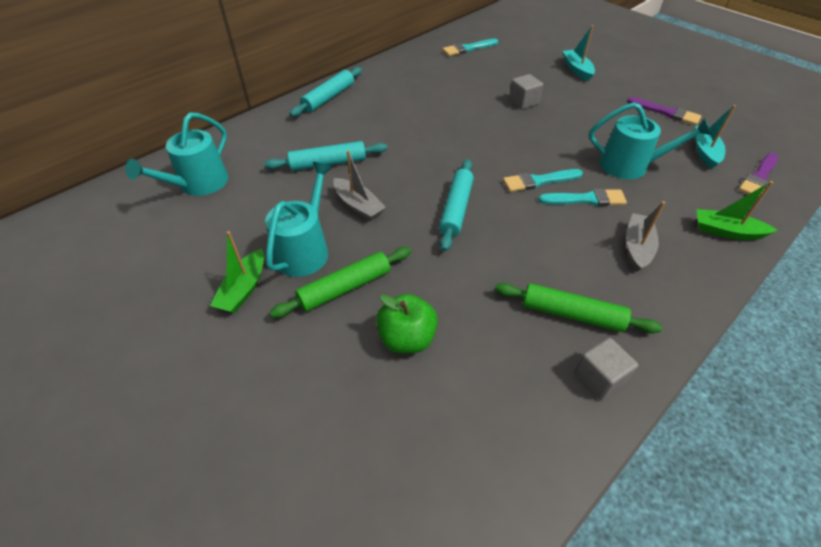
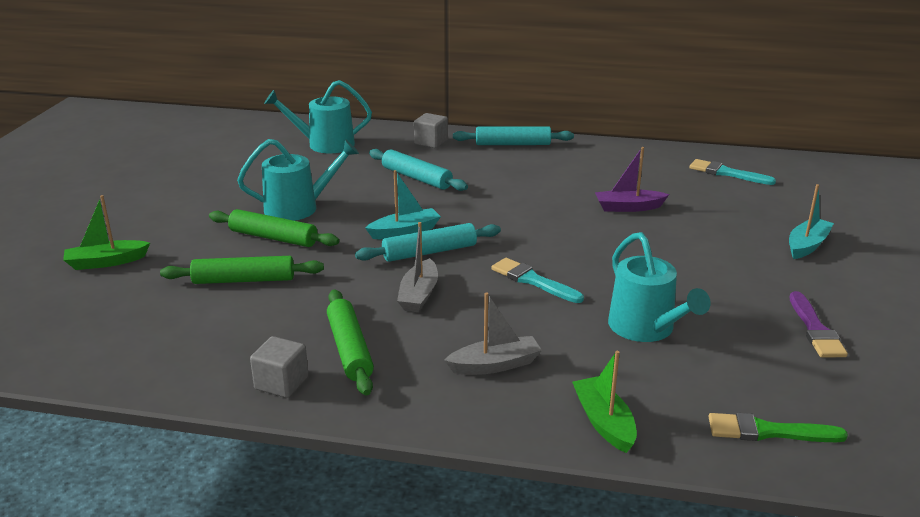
camera: 55 degrees right, 20 degrees down
green boat [210,231,264,313] -> green boat moved to [63,195,150,270]
grey boat [333,150,386,221] -> grey boat moved to [397,222,438,312]
green apple [376,294,438,353] -> green rolling pin [160,256,324,284]
grey cube [509,74,543,109] -> grey cube moved to [414,113,448,148]
turquoise brush [538,188,627,206] -> none
turquoise boat [695,105,736,169] -> turquoise boat moved to [365,170,441,239]
purple brush [739,153,778,198] -> green brush [709,413,848,442]
none -> purple boat [595,147,669,212]

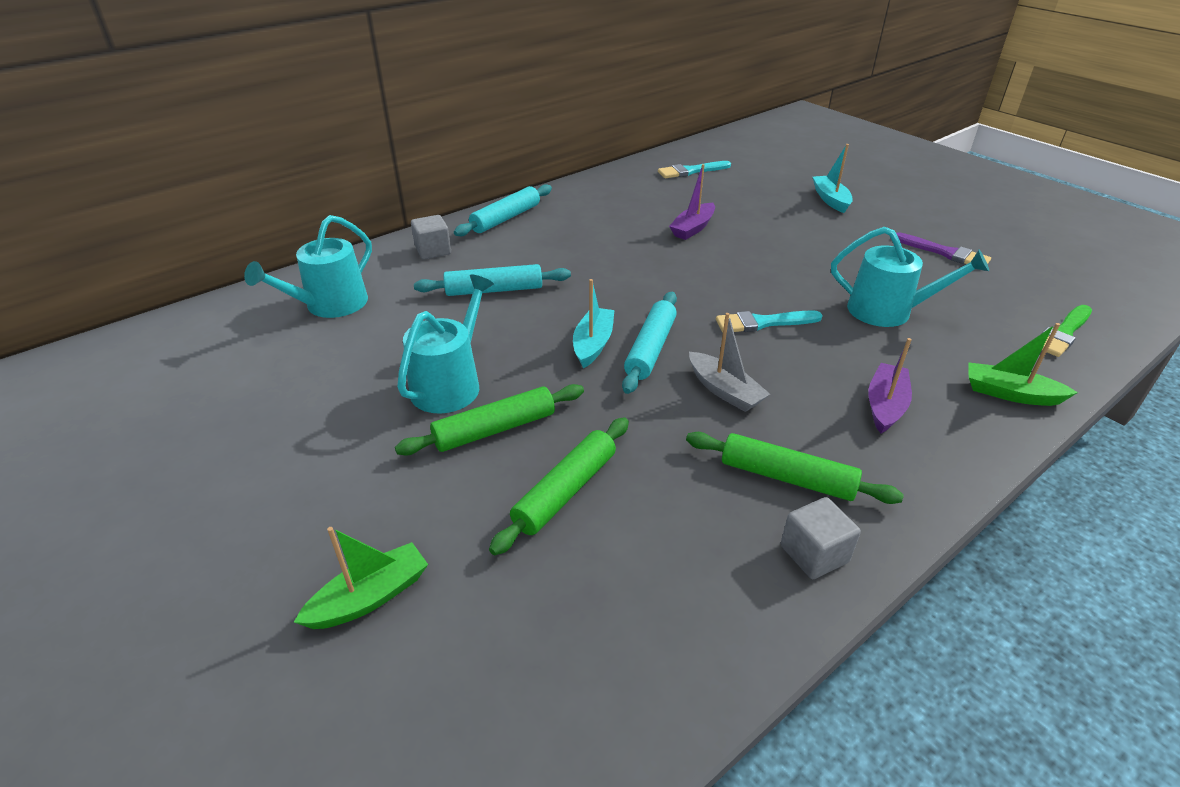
camera: 50 degrees left, 10 degrees up
green boat [63,195,150,270] -> green boat turned 150 degrees counterclockwise [294,527,428,629]
grey boat [444,293,542,375] -> purple boat [868,338,912,434]

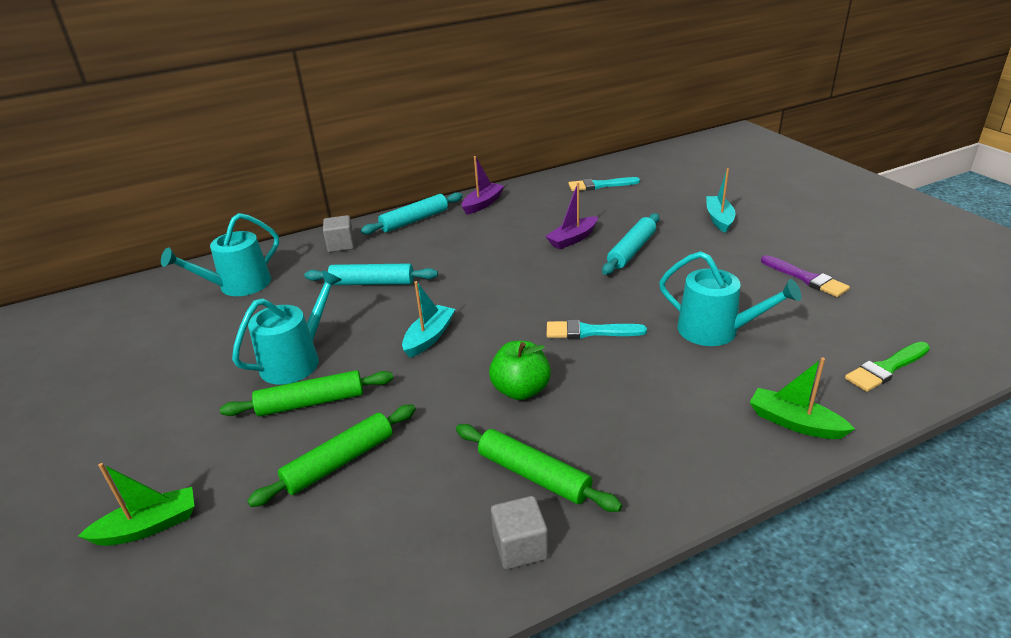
camera: 15 degrees right, 5 degrees down
turquoise rolling pin [622,292,677,394] -> turquoise rolling pin moved to [602,213,660,275]
grey boat [689,313,770,412] -> green apple [489,341,551,400]
purple boat [868,338,912,434] -> purple boat moved to [462,156,504,215]

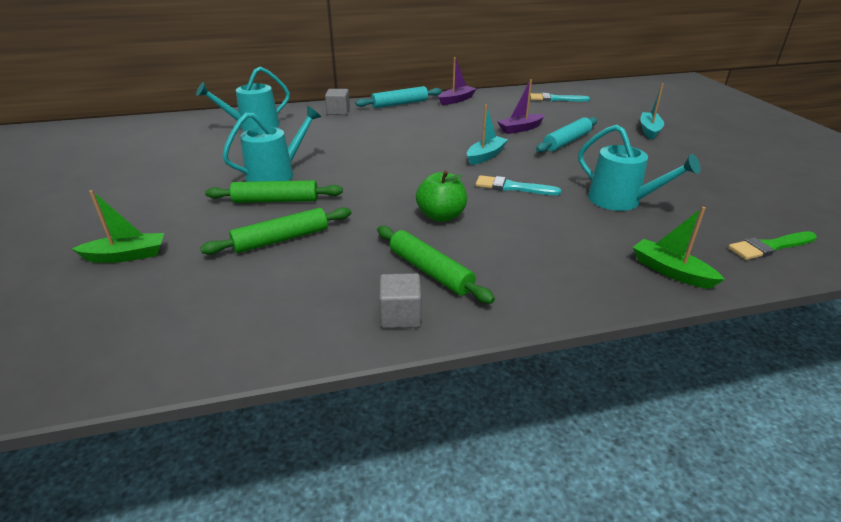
camera: 10 degrees right, 0 degrees up
turquoise rolling pin [304,263,438,285] -> none
turquoise boat [402,281,455,358] -> turquoise boat moved to [467,105,508,165]
purple brush [761,255,850,297] -> none

